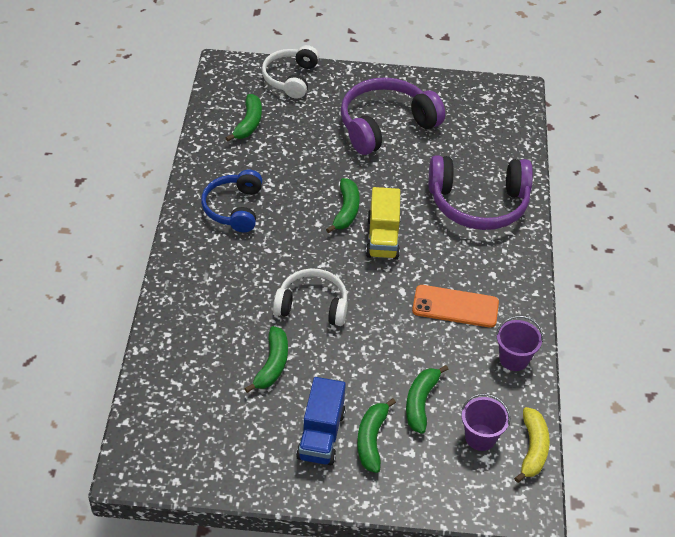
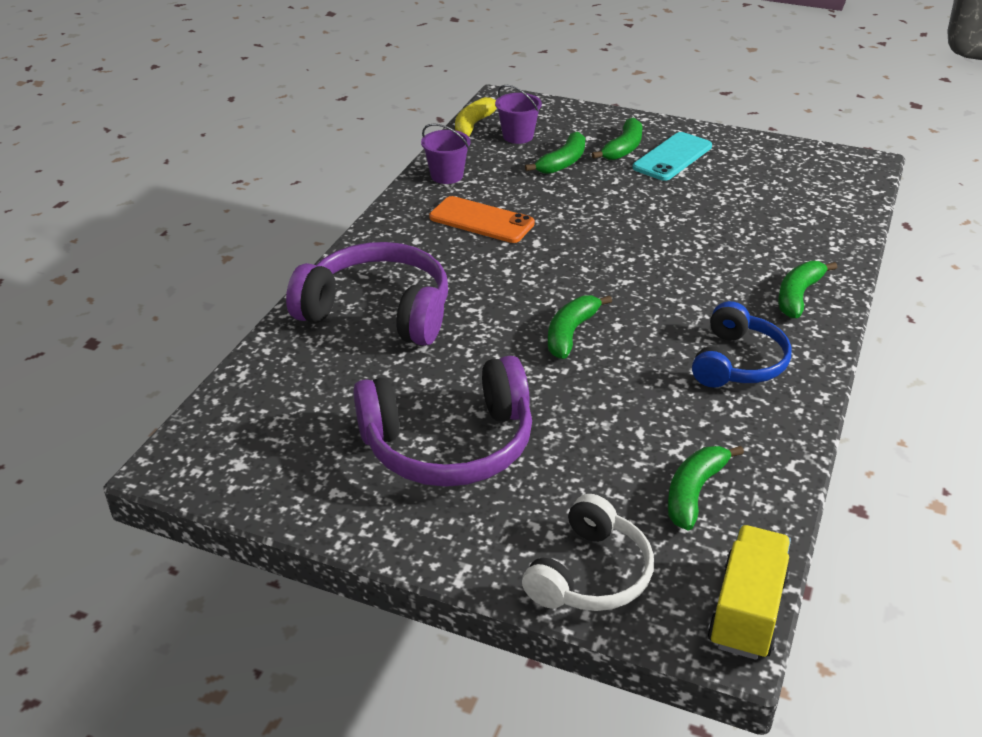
camera: 160 degrees left, 10 degrees down
green banana [244,326,288,393] -> green banana moved to [778,261,837,318]
white headphones [273,268,348,326] -> none
blue truck [296,377,346,465] -> turquoise phone [633,132,712,181]
yellow truck [366,187,401,259] -> yellow truck moved to [707,525,791,660]

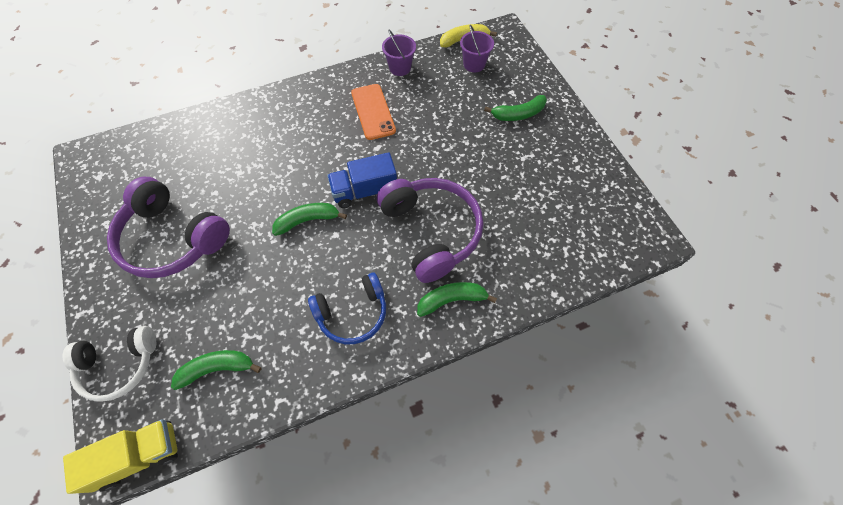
camera: 45 degrees right, 25 degrees up
purple headphones [286,242,448,346] -> purple headphones moved to [377,178,483,283]
green banana [525,131,585,174] -> none
turquoise phone [633,132,712,181] -> none
none -> blue truck [327,152,397,208]

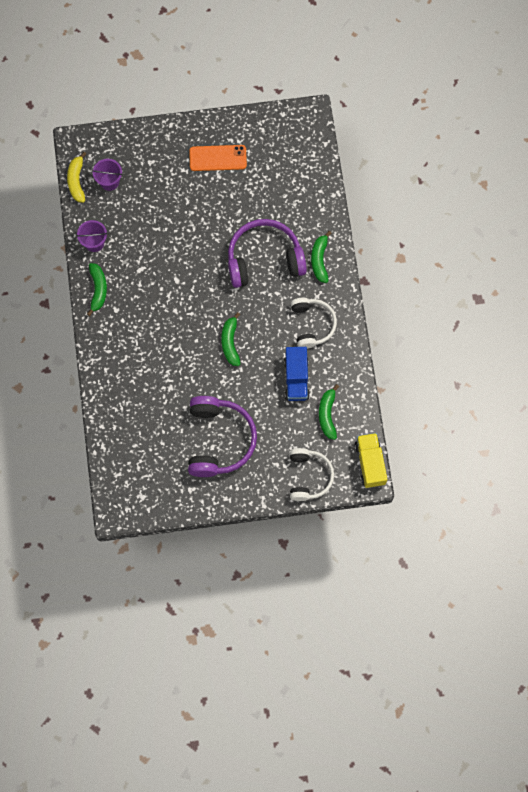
camera: 75 degrees left, 10 degrees up
purple headphones [107,177,230,278] -> purple headphones turned 45 degrees counterclockwise [188,396,257,477]
blue headphones [308,272,386,344] -> white headphones [291,298,337,349]
blue truck [327,152,397,208] -> blue truck moved to [284,347,310,401]
orange phone [351,84,396,140] -> orange phone moved to [189,145,247,171]
green banana [484,95,547,121] -> green banana moved to [87,263,107,316]

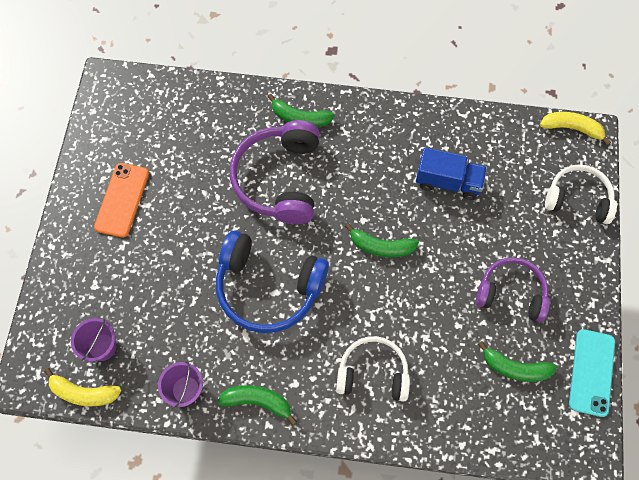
camera: 75 degrees left, 5 degrees down
purple headphones [188,396,257,477] -> purple headphones [476,257,550,322], size x0.65
white headphones [291,298,337,349] -> white headphones moved to [336,336,410,402]
green banana [319,384,339,440] -> green banana moved to [478,341,557,382]
yellow truck [355,433,387,488] -> yellow banana [540,112,611,146]
none -> blue headphones [216,231,329,333]
none -> turquoise phone [569,329,615,417]

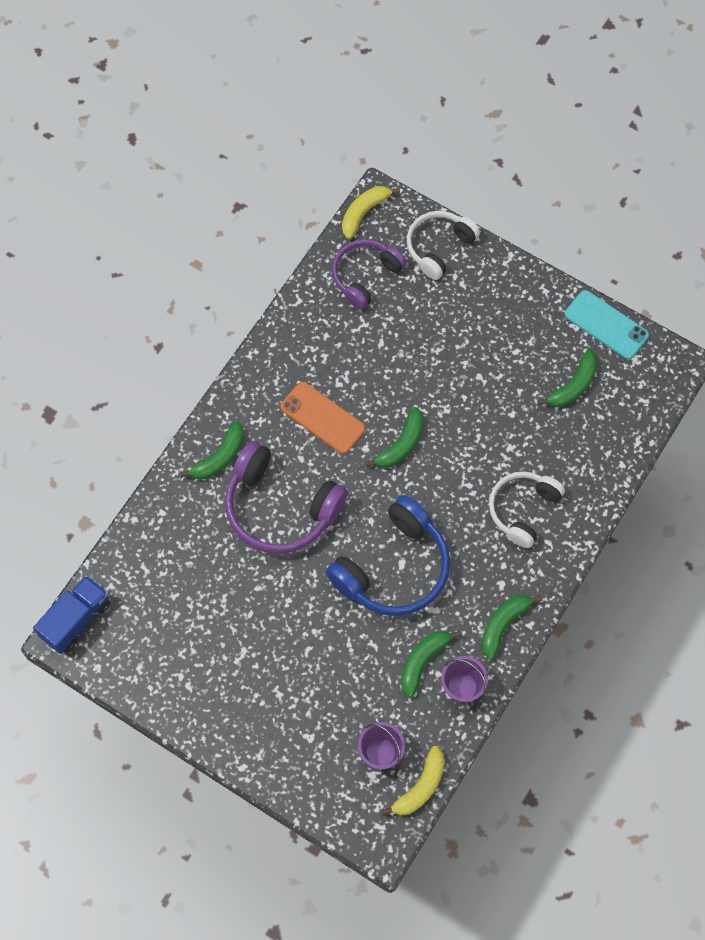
camera: 65 degrees left, 0 degrees up
orange phone [94,163,149,237] -> orange phone moved to [280,382,365,454]
blue truck [416,147,487,200] -> blue truck moved to [33,575,110,654]
purple headphones [476,257,550,322] -> purple headphones moved to [332,239,406,310]
none -> green banana [401,631,461,698]

